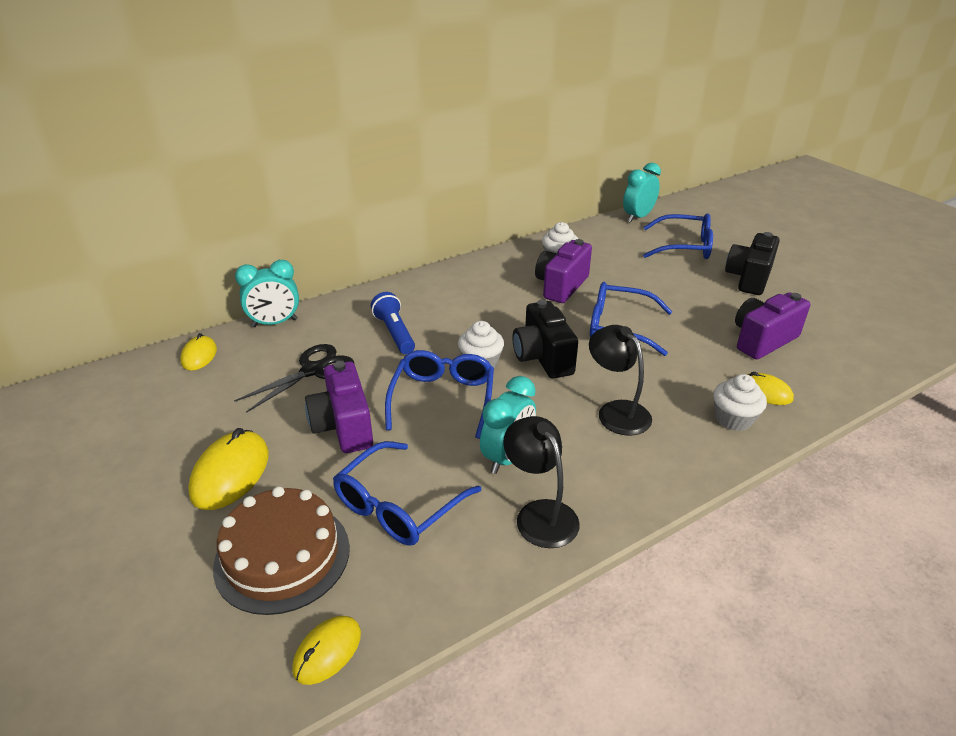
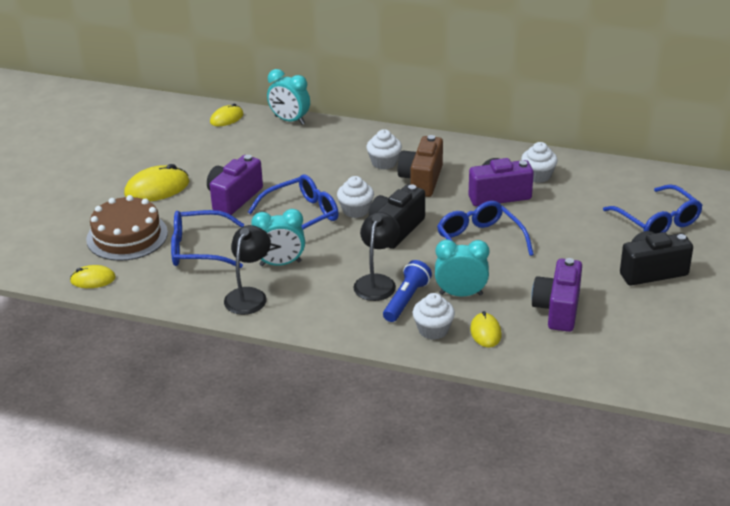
camera: 50 degrees right, 0 degrees up
black scissors [234,344,354,413] -> none
blue flashlight [371,292,415,354] -> blue flashlight moved to [383,260,432,322]
turquoise clock [623,163,661,223] -> turquoise clock moved to [435,239,489,297]
purple camera [735,293,810,359] -> purple camera turned 90 degrees counterclockwise [531,258,582,332]
none -> white cupcake [366,129,402,170]
none -> brown camera [397,135,443,197]

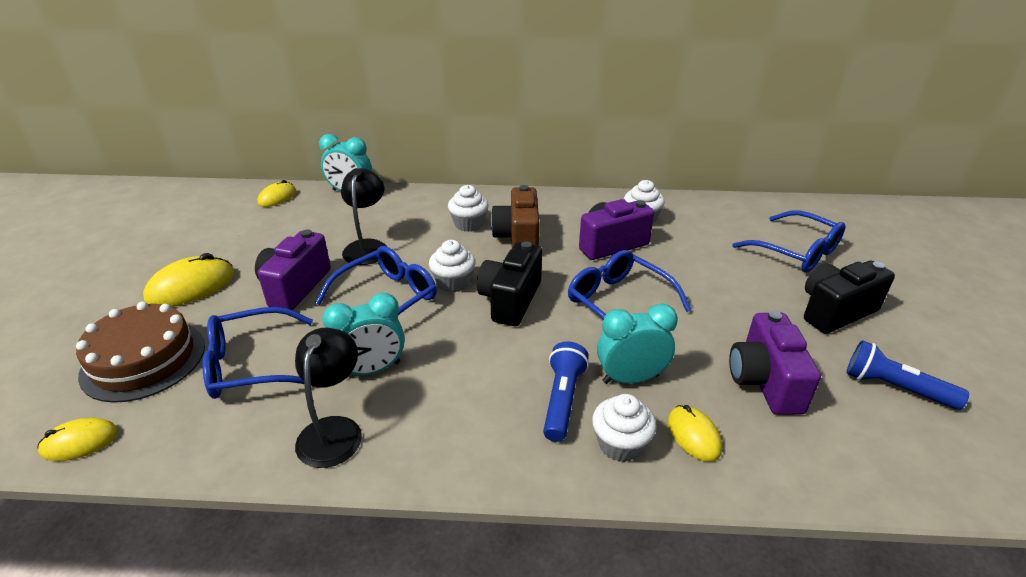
camera: 15 degrees left, 0 degrees up
black lamp [354,212,400,301] -> black lamp moved to [341,168,387,265]
none -> blue flashlight [847,340,969,410]

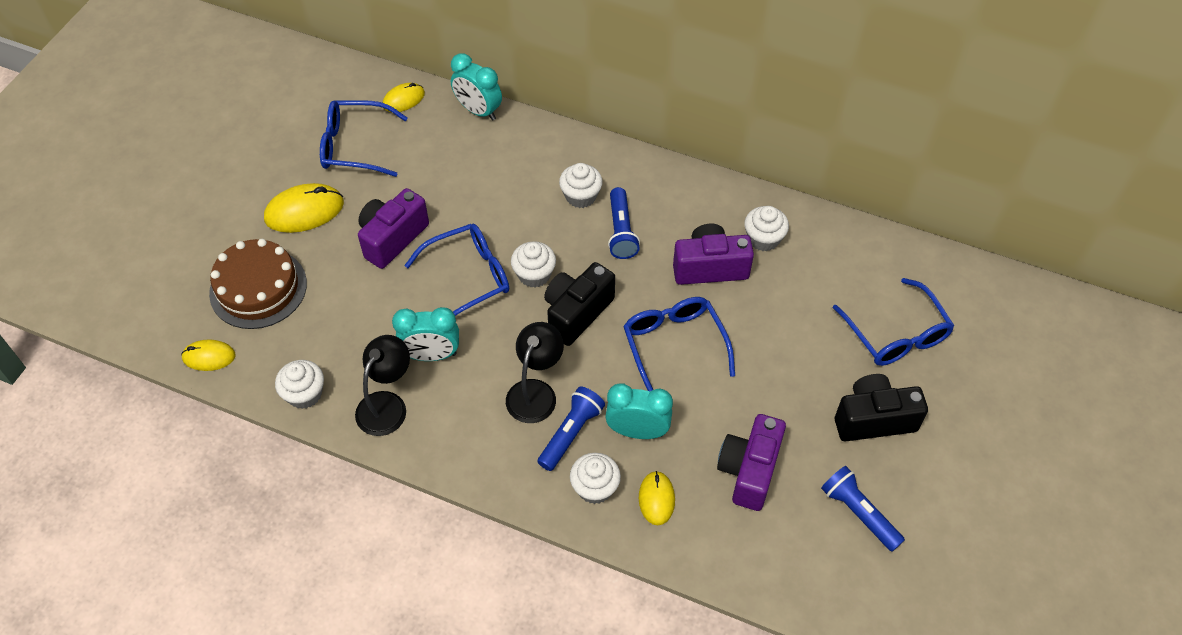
camera: 20 degrees right, 20 degrees up
blue glasses [202,307,313,399] -> blue glasses moved to [320,100,408,177]
black lamp [341,168,387,265] -> black lamp moved to [506,322,564,423]
brown camera [491,185,539,248] -> blue flashlight [608,187,640,259]
none -> white cupcake [275,360,324,409]

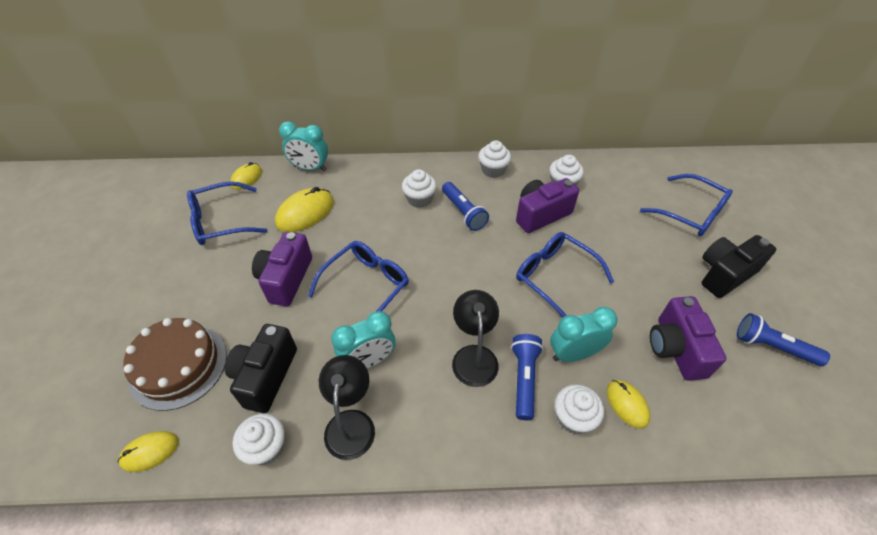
camera: 25 degrees left, 5 degrees down
yellow mouse [264,183,344,233] -> yellow mouse moved to [275,187,334,232]
white cupcake [511,241,556,288] -> white cupcake moved to [478,140,511,178]
black camera [544,262,615,346] -> black camera moved to [225,324,297,413]

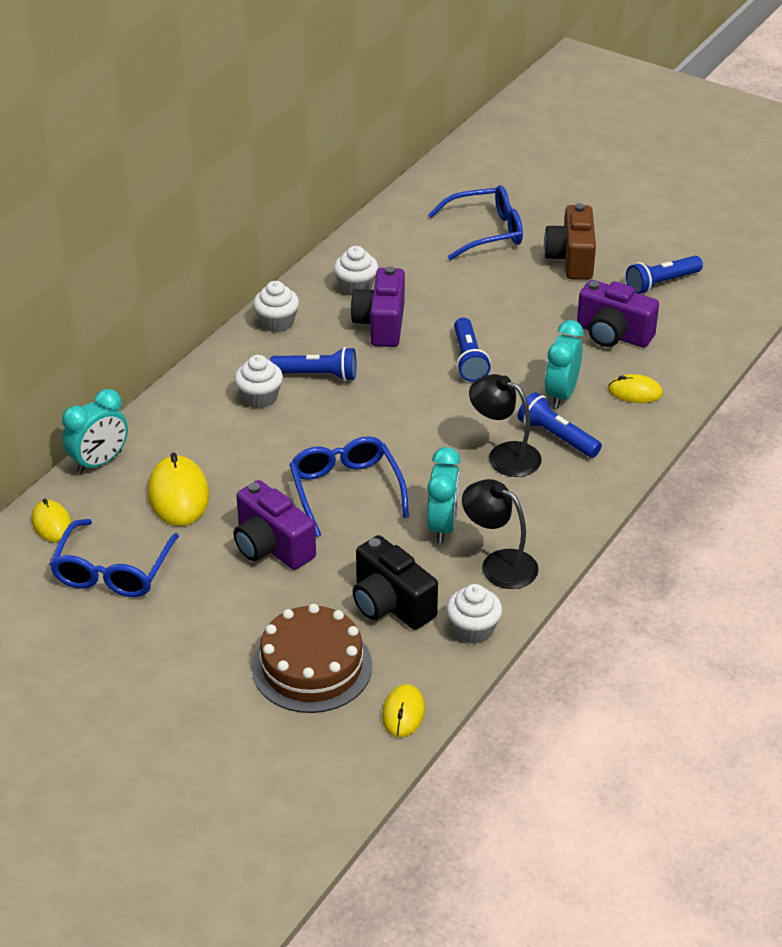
camera: 55 degrees left, 10 degrees down
blue glasses [516,232,614,317] -> blue flashlight [454,317,491,382]
white cupcake [555,384,604,434] -> none
black camera [702,235,776,298] -> brown camera [544,203,596,280]

